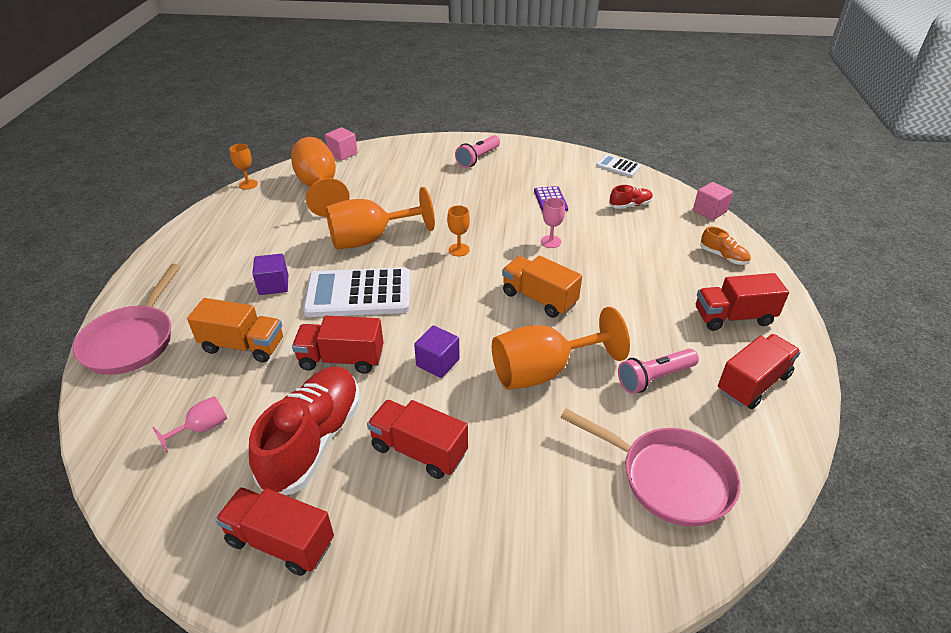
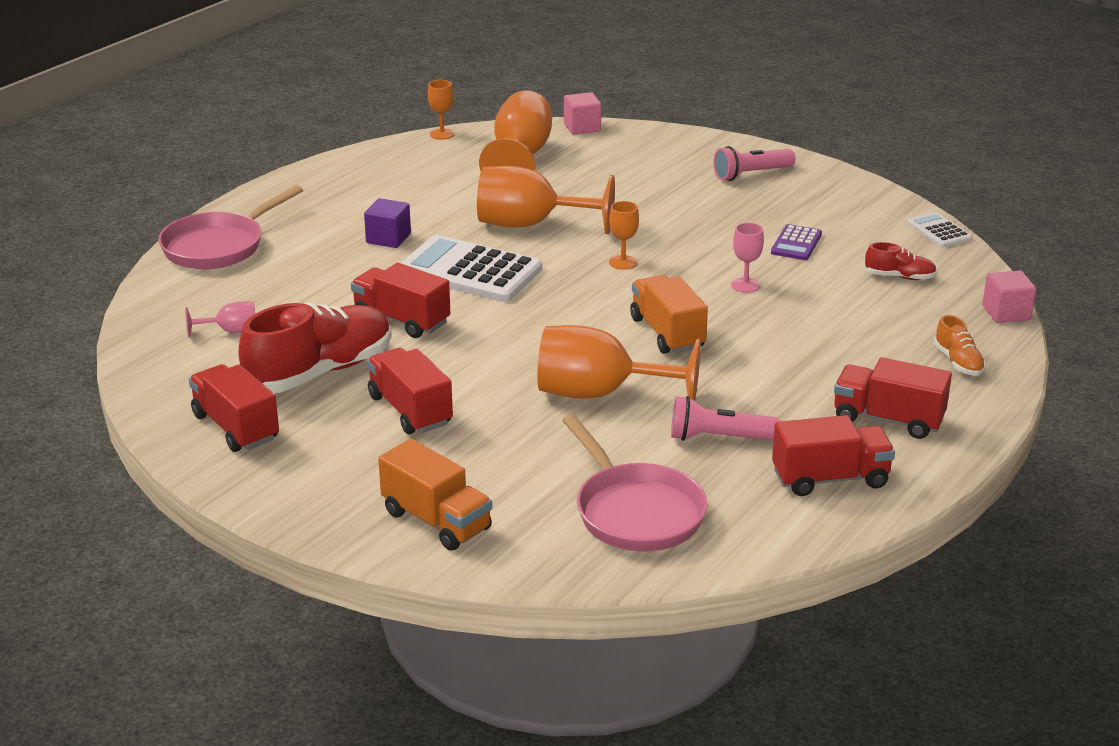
camera: 30 degrees right, 10 degrees down
orange truck [187,298,283,363] -> orange truck moved to [378,439,492,551]
purple cube [414,326,460,378] -> none

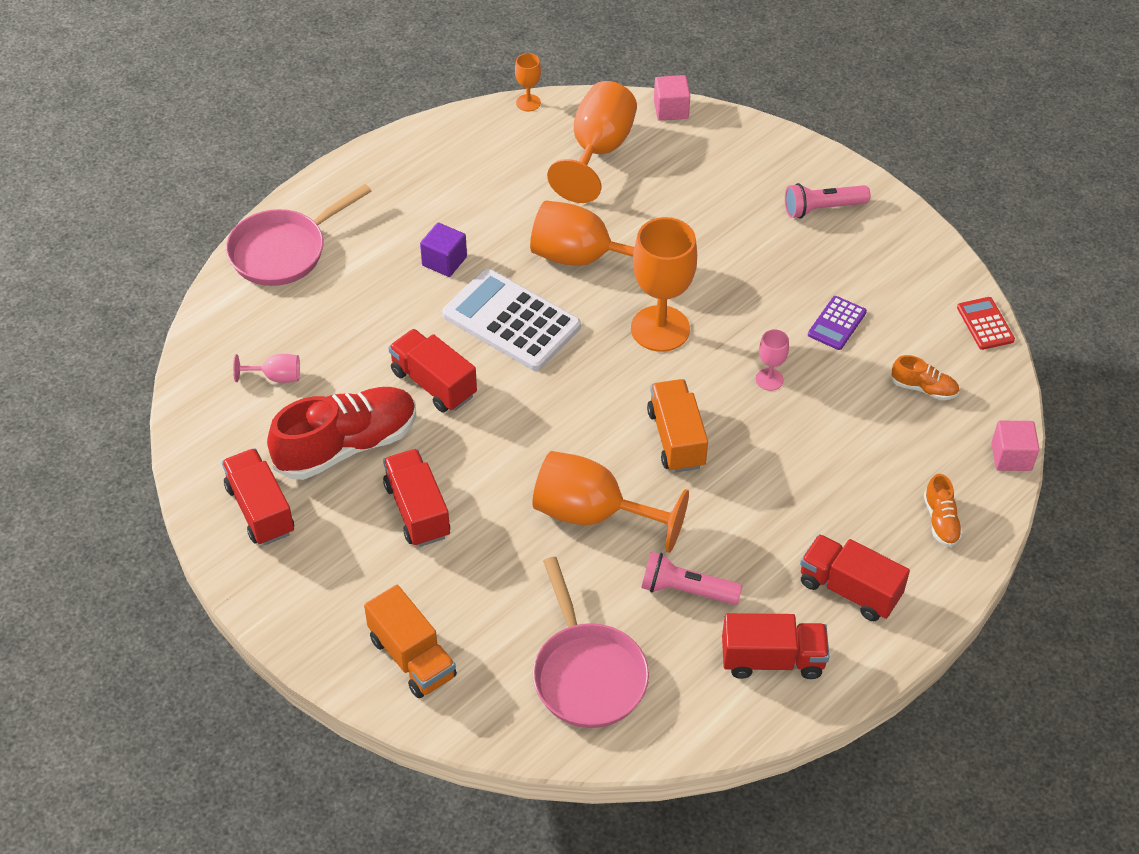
camera: 10 degrees right, 20 degrees up
orange goblet [609,201,639,270] -> orange goblet [631,217,697,352], size x2.16
red shoe [864,242,937,280] -> orange shoe [891,355,959,400]
white calculator [907,212,972,247] -> red calculator [957,297,1015,350]

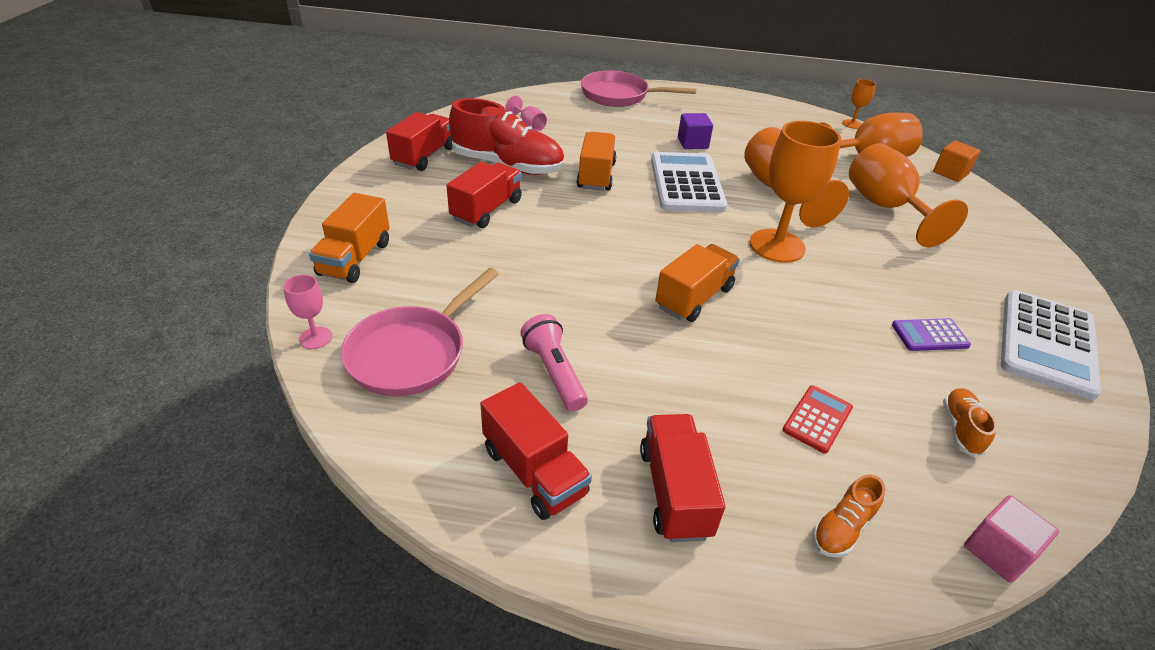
camera: 50 degrees right, 10 degrees down
red truck [388,329,477,413] -> orange truck [576,132,617,191]
orange goblet [532,451,689,553] -> orange goblet moved to [849,143,968,247]
pink cube [654,75,690,121] -> orange cube [933,141,980,182]
pink goblet [756,329,789,391] -> pink goblet moved to [284,274,332,349]
pink flashlight [785,183,870,218] -> none
orange shoe [891,355,959,400] -> orange shoe turned 150 degrees counterclockwise [943,388,997,457]
red calculator [957,297,1015,350] -> red calculator moved to [782,385,853,454]
none -> white calculator [1001,290,1101,400]

